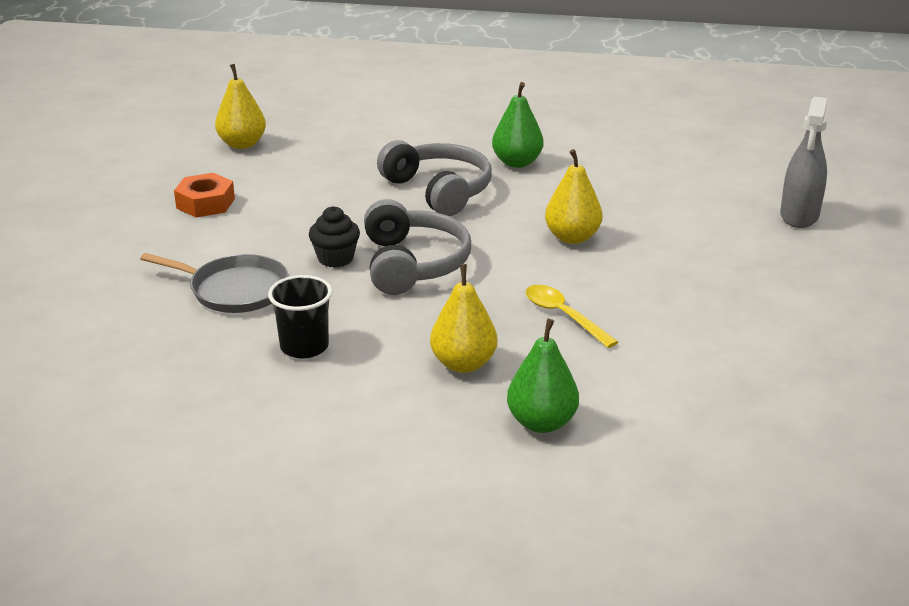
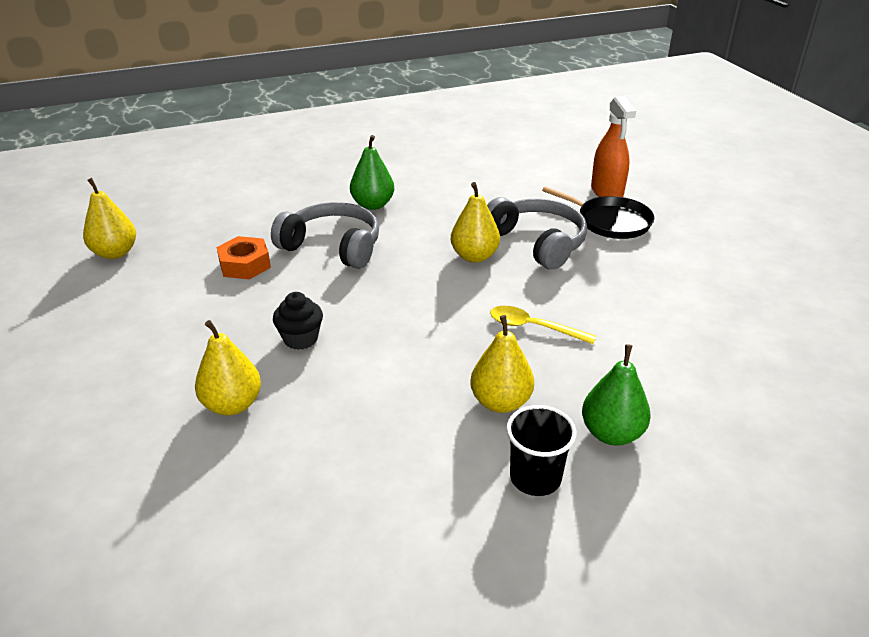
camera: 30 degrees left, 5 degrees up
grey pan [140,253,289,313] -> yellow pear [195,320,261,415]
orange nut [174,173,235,218] -> orange nut moved to [217,236,271,279]
black cup [268,275,332,359] -> black cup moved to [506,405,577,496]
grey headphones [364,199,471,295] -> grey headphones moved to [487,197,587,270]
grey spray bottle [780,97,827,228] -> orange spray bottle [591,96,636,197]
none -> black pan [542,186,654,239]

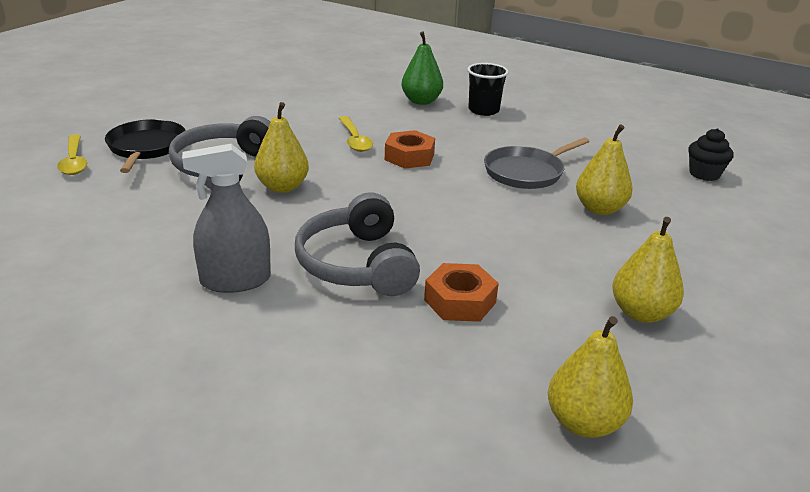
camera: 130 degrees left, 5 degrees down
black cupcake [273,292,323,350] -> black cupcake moved to [688,128,733,181]
green pear [350,135,394,210] -> grey spray bottle [182,144,271,293]
yellow pear [470,315,534,413] -> yellow pear moved to [612,217,684,323]
orange spray bottle [591,96,636,197] -> yellow spoon [57,134,87,175]
none -> orange nut [385,130,435,169]
none -> grey pan [484,138,590,189]

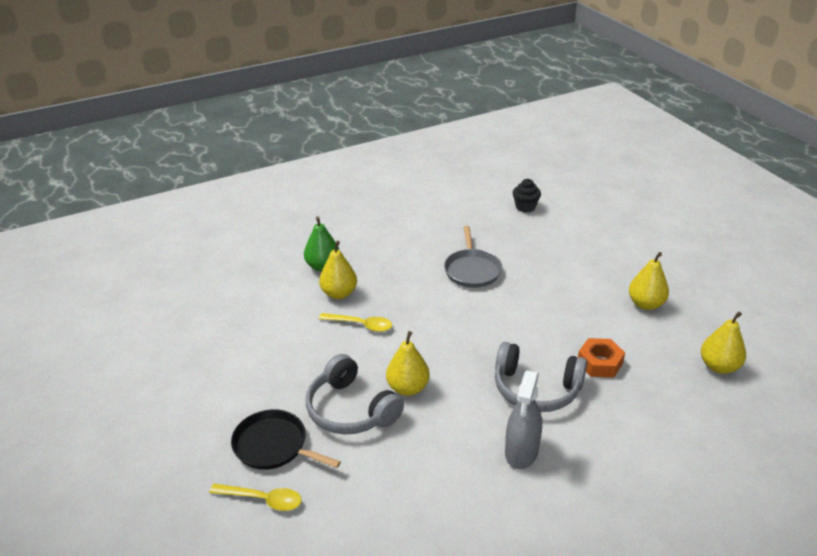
camera: 55 degrees left, 5 degrees up
orange nut [385,130,435,169] -> none
black cup [467,63,509,116] -> none
yellow pear [576,124,633,215] -> yellow pear moved to [319,241,357,299]

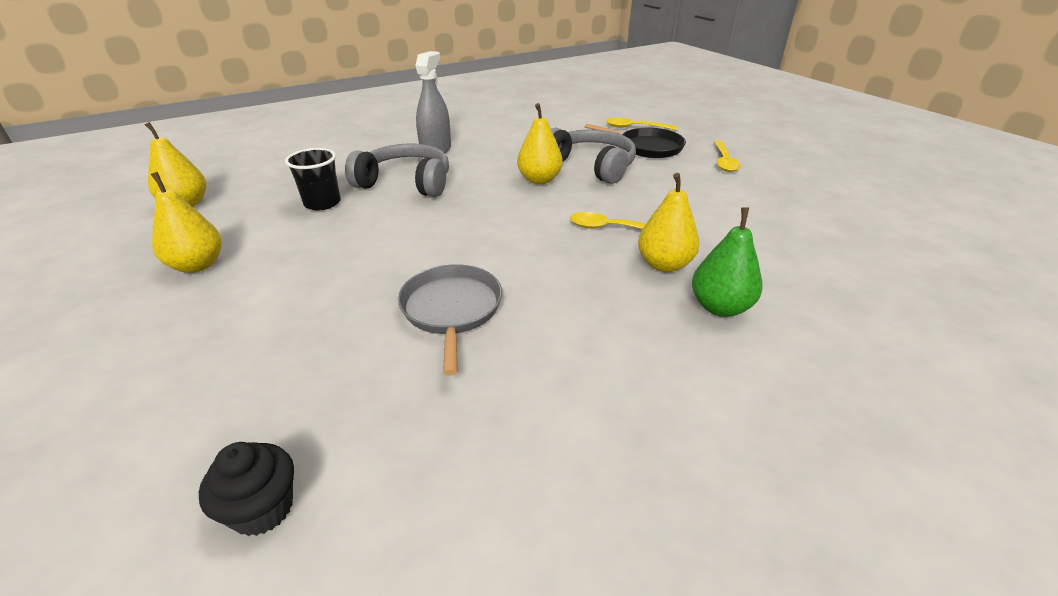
camera: 175 degrees right, 0 degrees up
orange nut [578,338,625,378] -> black cup [285,148,341,210]
none -> yellow spoon [714,141,741,172]

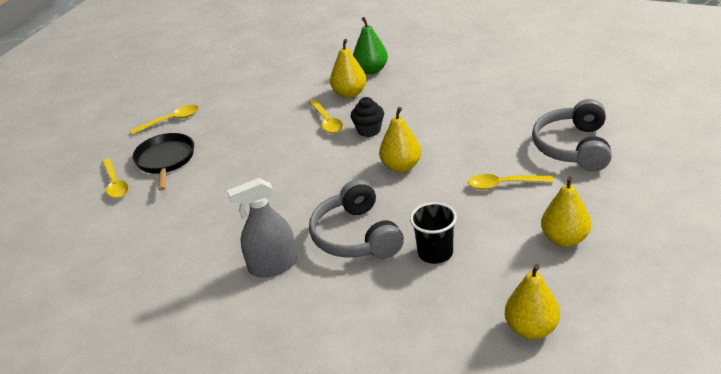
camera: 120 degrees left, 0 degrees up
black cupcake [199,442,294,536] -> black cupcake moved to [351,97,384,137]
grey pan [398,264,502,376] -> none
yellow pear [517,103,563,184] -> yellow pear moved to [379,107,421,173]
grey headphones [551,128,636,184] -> grey headphones moved to [532,99,612,172]
none -> yellow spoon [468,174,554,190]

